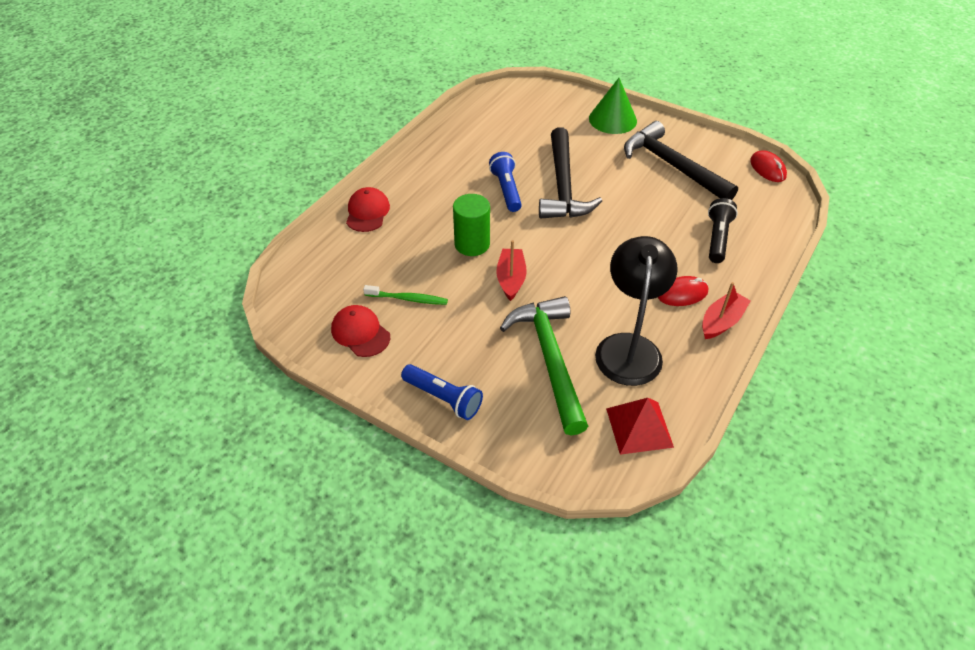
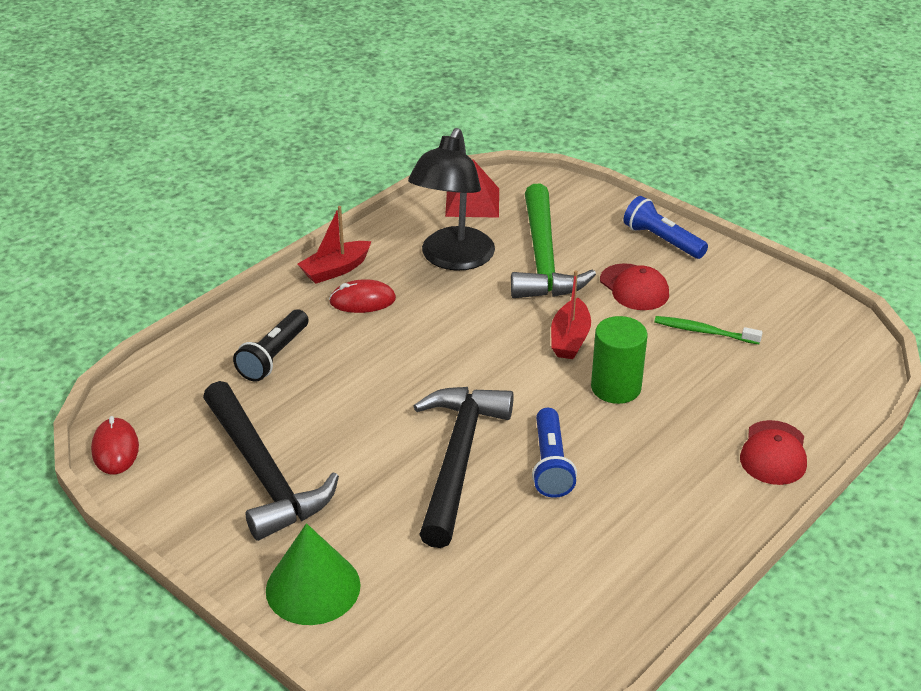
camera: 170 degrees left, 10 degrees down
red cap [331,305,390,357] -> red cap moved to [600,263,669,310]

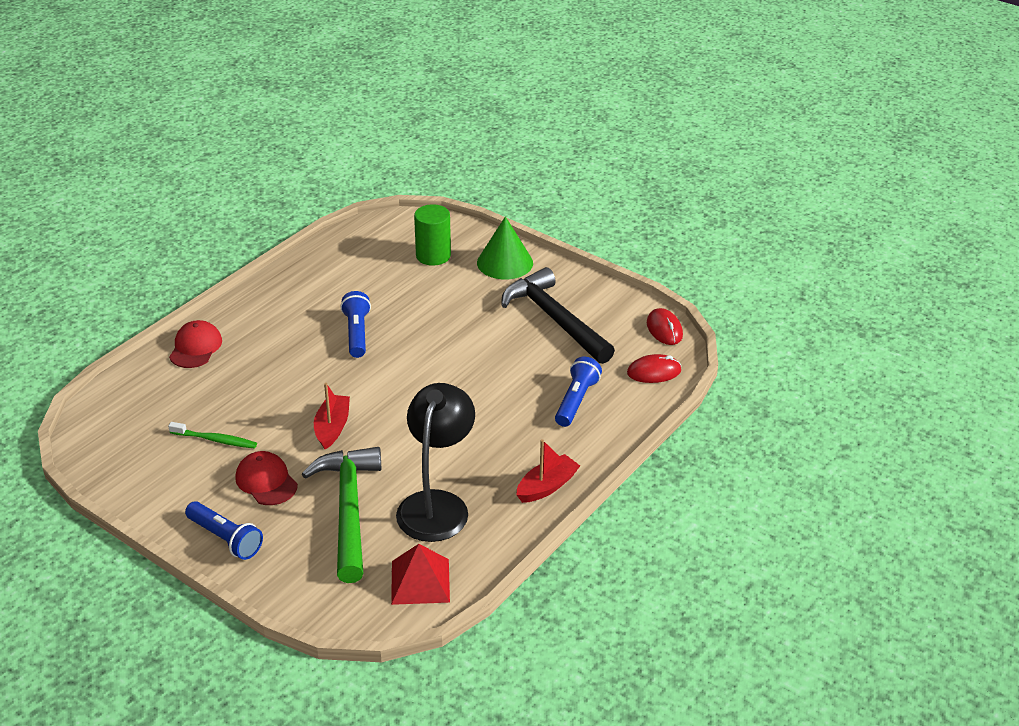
camera: 175 degrees right, 0 degrees up
black flashlight [233,309,308,382] -> blue flashlight [555,357,602,427]
red mouse [329,279,396,313] -> red mouse moved to [627,354,681,383]
black hammer [414,387,514,548] -> none
green cylinder [591,316,647,404] -> green cylinder moved to [414,204,451,266]

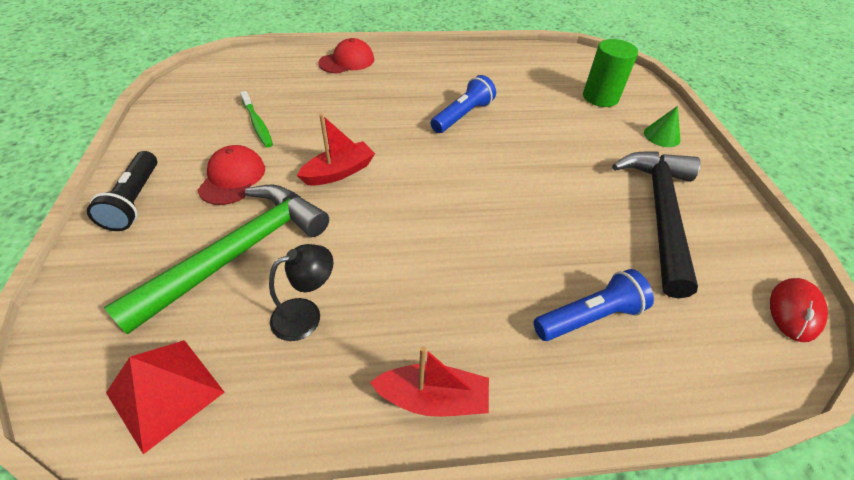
camera: 45 degrees right, 10 degrees up
blue flashlight [185,501,263,560] -> black flashlight [87,151,157,231]
black lamp [396,383,475,542] -> black lamp [269,244,334,341], size x0.51
green cone [477,216,533,279] -> green cone [644,106,680,147], size x0.57
red mouse [627,354,681,383] -> none

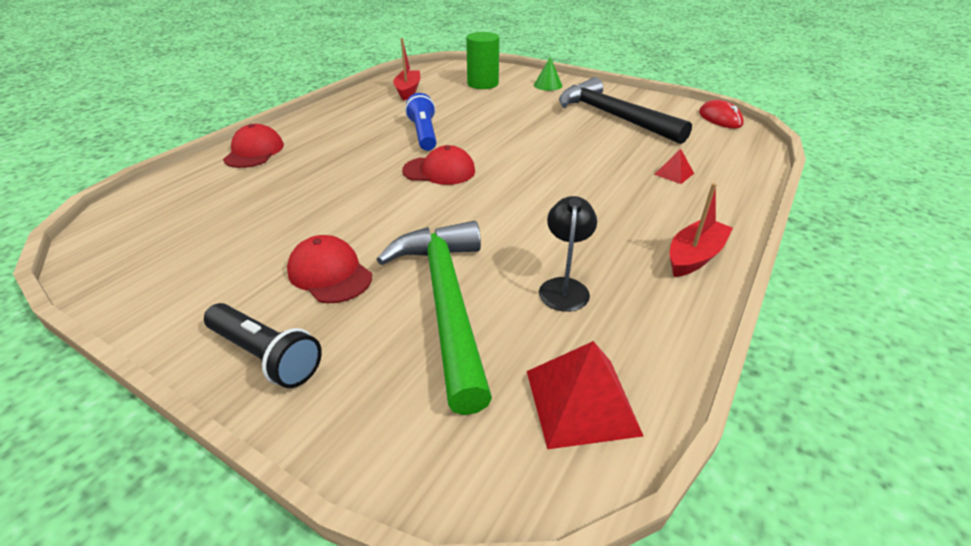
camera: 50 degrees left, 10 degrees down
green toothbrush [240,91,273,148] -> none
red boat [297,114,375,186] -> red boat moved to [393,38,420,100]
blue flashlight [534,269,654,341] -> red pyramid [654,149,694,184]
none -> red cap [402,145,475,185]

